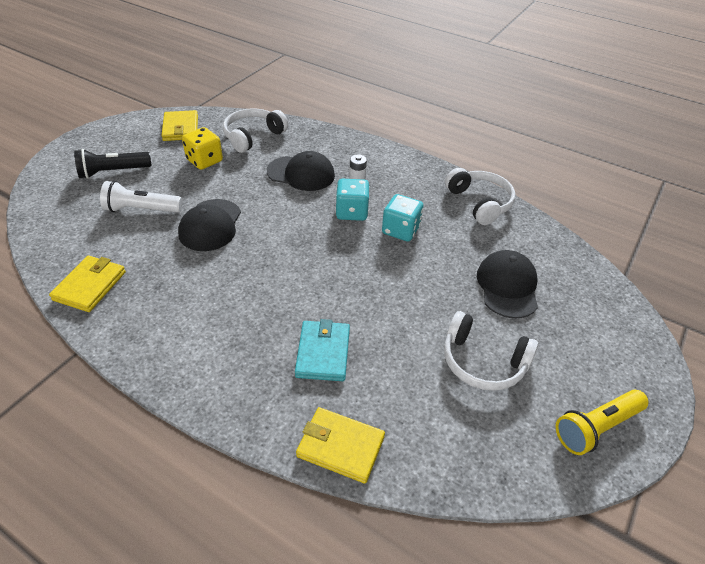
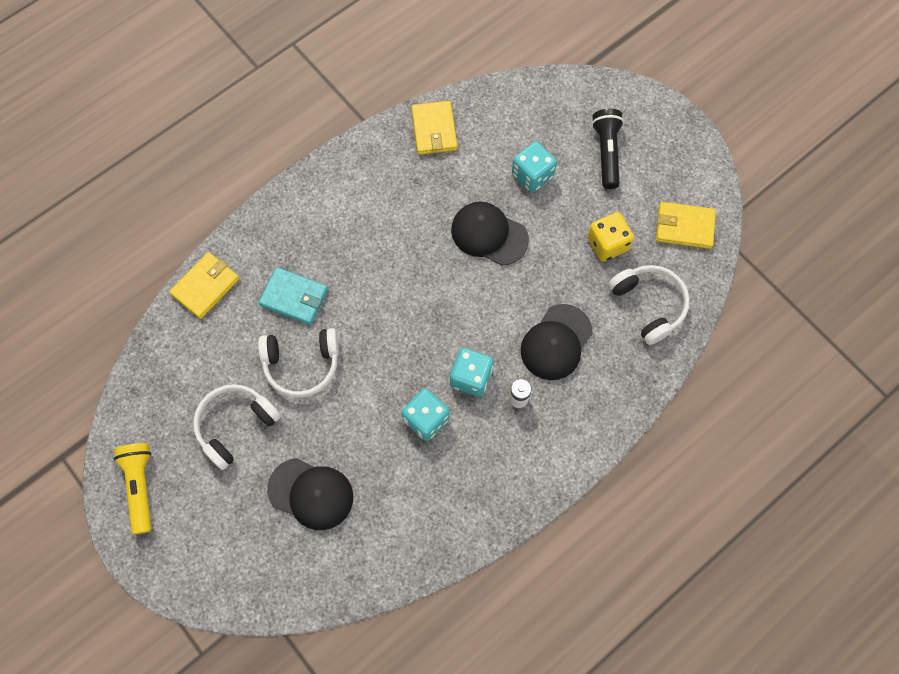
camera: 110 degrees right, 25 degrees up
yellow wallet [49,255,126,312] -> yellow wallet turned 45 degrees clockwise [411,101,458,155]
white flashlight [100,181,183,213] -> turquoise dice [512,142,557,193]
white headphones [445,168,516,225] -> white headphones moved to [258,328,339,398]

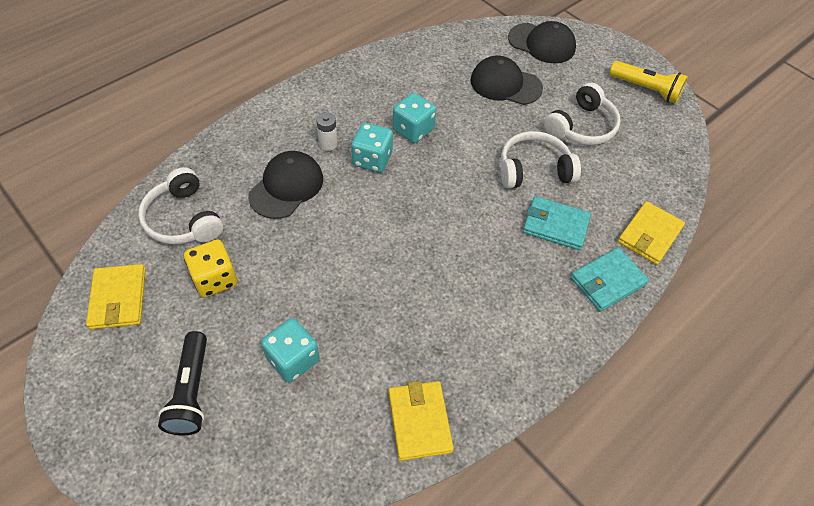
camera: 175 degrees right, 15 degrees down
yellow flashlight [114,443,152,534] -> yellow flashlight turned 45 degrees counterclockwise [609,61,688,104]
black cap [451,201,529,266] -> black cap moved to [508,21,576,63]
yellow wallet [656,202,716,249] -> yellow wallet turned 75 degrees clockwise [86,264,146,330]
none -> turquoise wallet [570,247,649,312]

